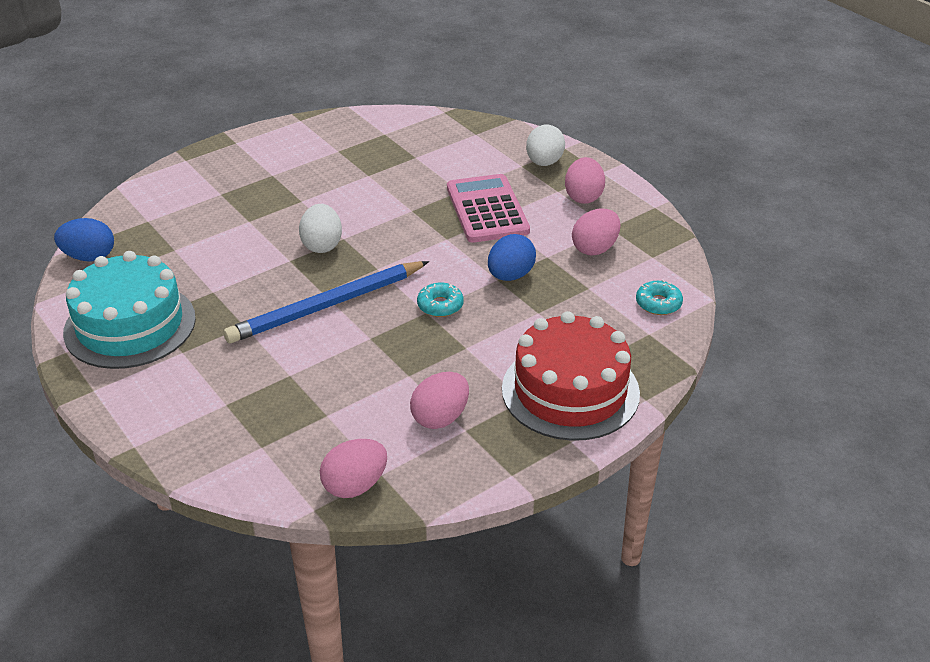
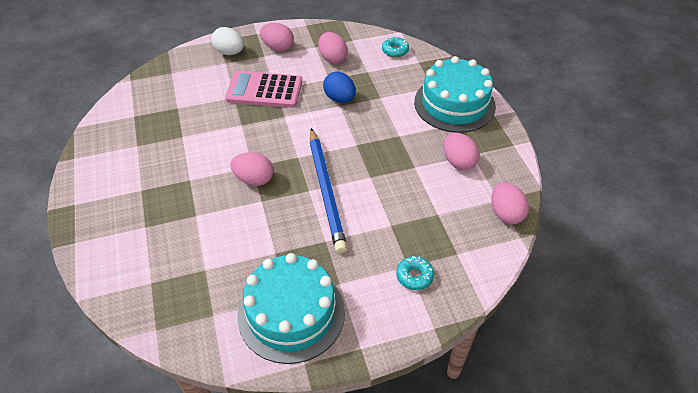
camera: 70 degrees left, 10 degrees up
blue egg [54,218,114,262] -> none
white egg [299,204,342,253] -> pink egg [230,152,274,186]
turquoise donut [417,283,464,317] -> turquoise donut moved to [396,256,434,290]
red cake [502,311,640,441] -> turquoise cake [414,56,496,133]

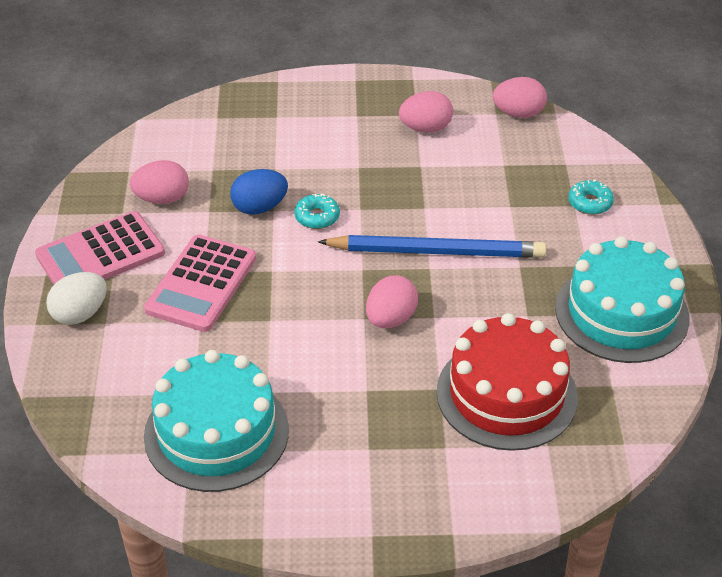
camera: 75 degrees left, 5 degrees down
pink egg [260,23,294,51] -> pink calculator [35,211,165,285]
turquoise donut [382,37,409,58] -> turquoise donut moved to [294,194,340,229]
turquoise cake [414,56,496,133] -> turquoise cake moved to [144,350,289,492]
none -> red cake [436,313,578,451]

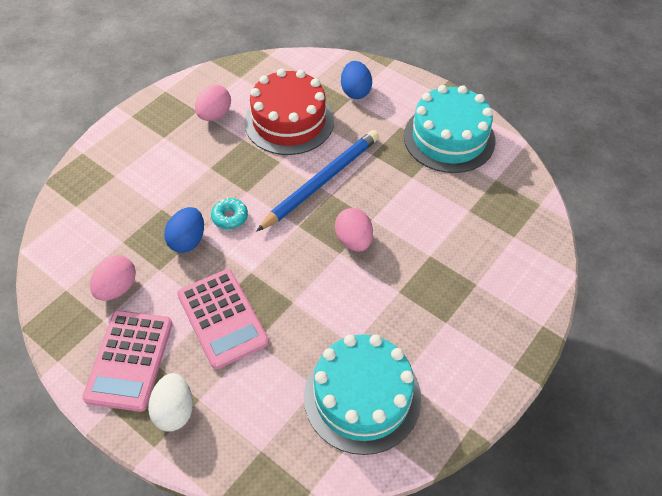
camera: 50 degrees left, 10 degrees up
red cake [436,313,578,451] -> red cake moved to [244,69,334,155]
pink egg [493,77,547,118] -> none
turquoise donut [568,179,614,215] -> blue egg [341,61,372,99]

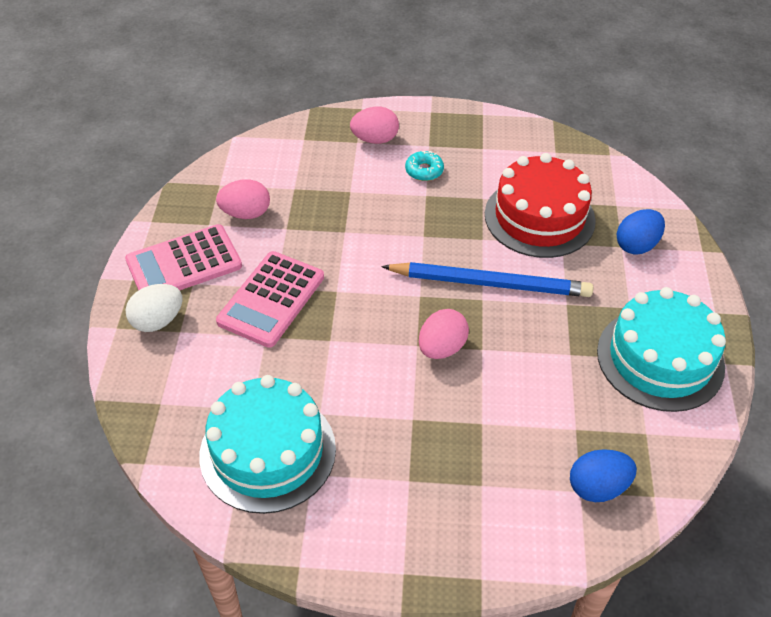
camera: 55 degrees right, 5 degrees down
blue egg [164,207,204,253] -> blue egg moved to [570,449,637,502]
pink egg [195,85,231,121] -> pink egg moved to [350,107,399,144]
turquoise donut [211,198,248,229] -> turquoise donut moved to [405,151,444,181]

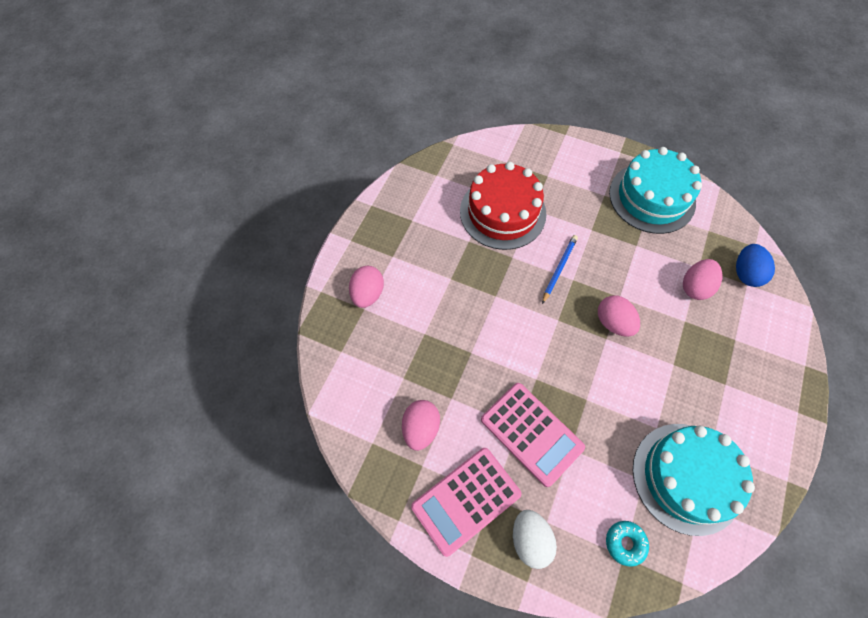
camera: 70 degrees left, 15 degrees up
pink calculator [125,224,242,291] -> pink calculator turned 60 degrees clockwise [411,448,521,557]
blue pencil [381,262,593,297] -> blue pencil [542,235,578,304], size x0.53
turquoise donut [405,151,444,181] -> turquoise donut moved to [606,521,649,566]
blue egg [616,209,665,254] -> none
none -> pink egg [683,259,722,300]

